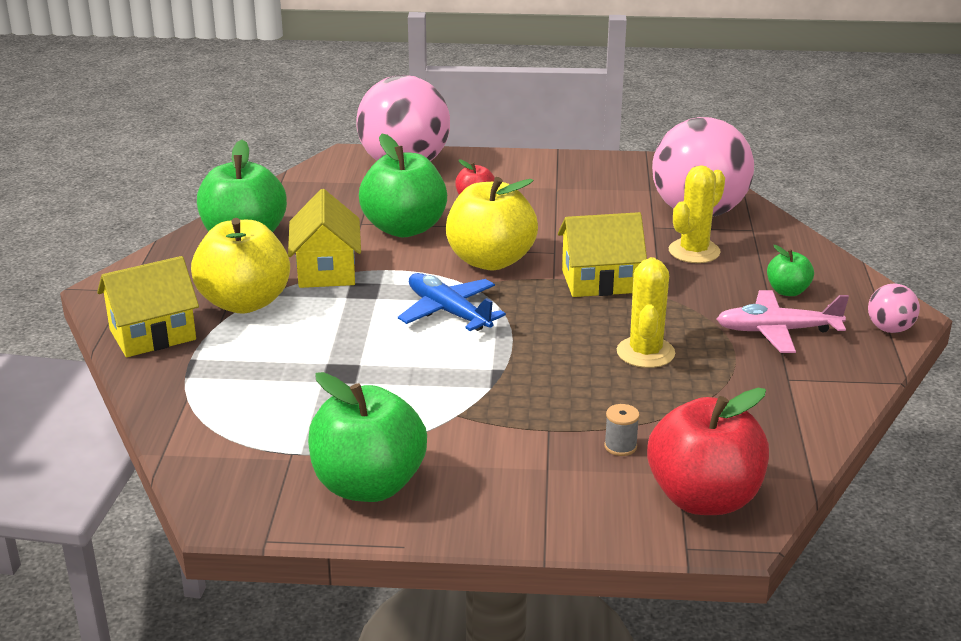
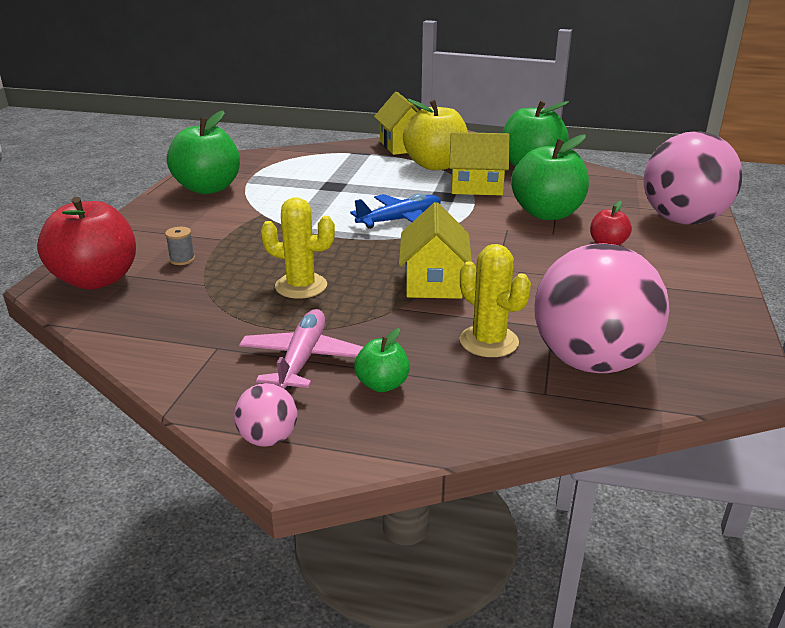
camera: 100 degrees right, 0 degrees up
yellow apple [446,177,538,270] -> none

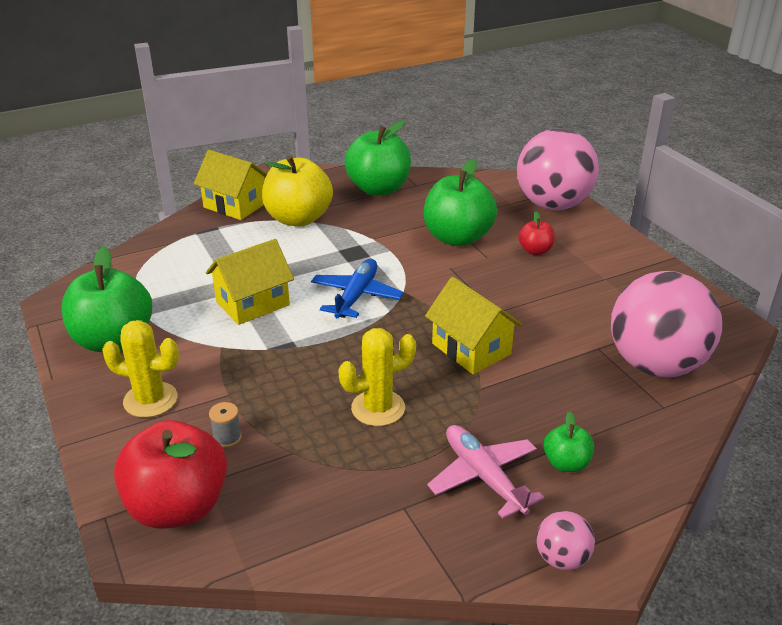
camera: 40 degrees left, 5 degrees up
yellow house [449,132,510,196] -> yellow house moved to [206,239,294,325]
yellow cactus [460,244,531,357] -> yellow cactus moved to [102,320,179,418]

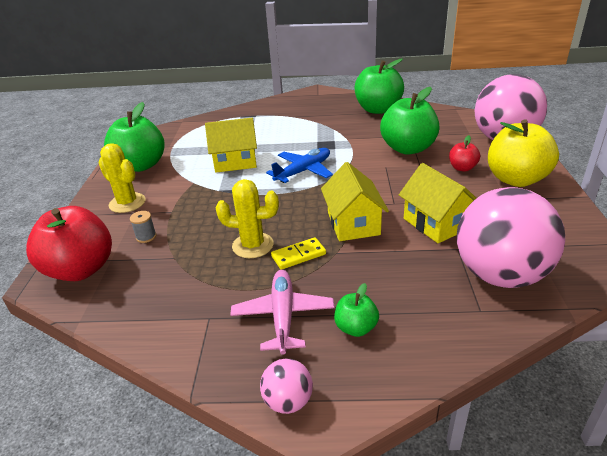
camera: 30 degrees right, 0 degrees up
yellow house [194,150,267,220] -> yellow house moved to [399,163,476,243]
yellow apple [262,155,333,227] -> yellow apple moved to [488,119,559,187]
none -> yellow domino [271,237,326,270]

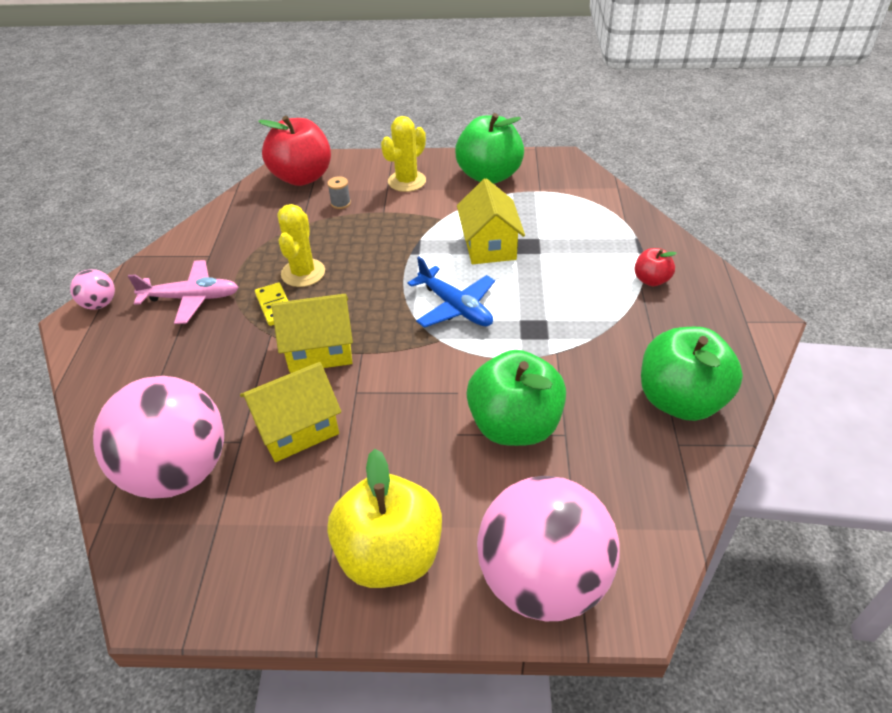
camera: 90 degrees right, 10 degrees up
green apple [334,283,379,337] -> none
red apple [449,135,480,171] -> red apple moved to [634,248,677,286]

